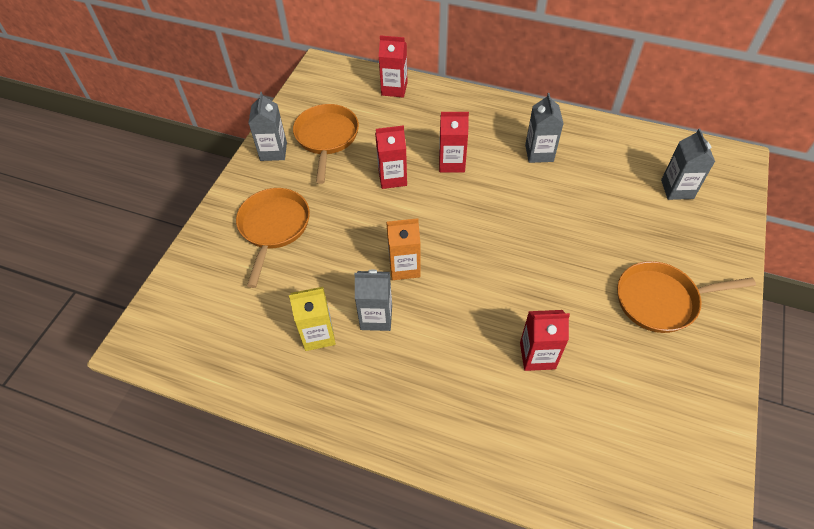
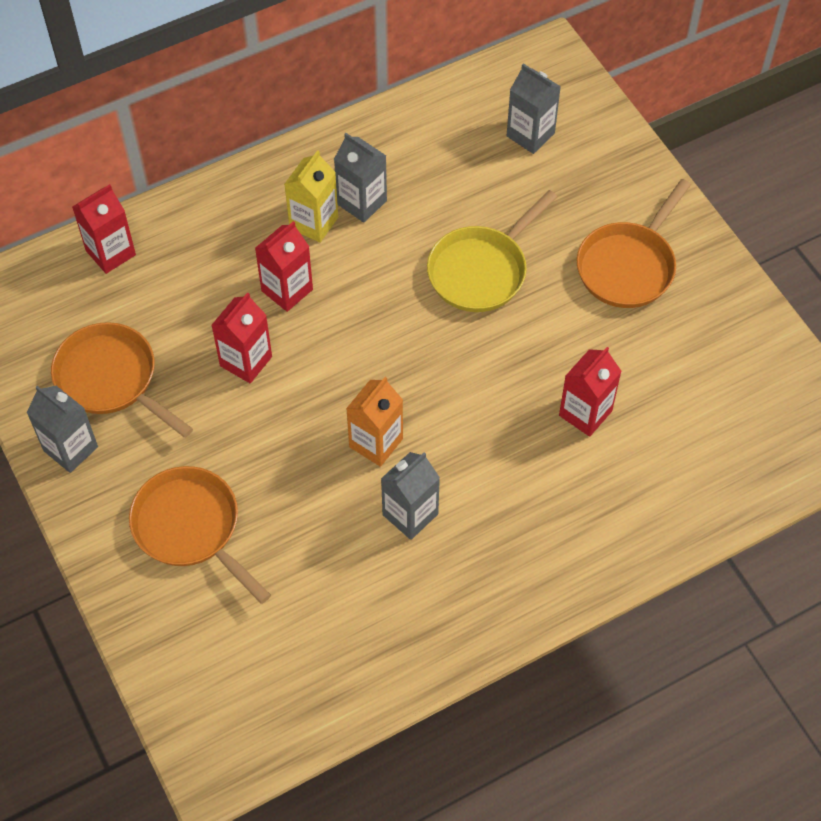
camera: 50 degrees left, 5 degrees up
yellow carton [289,287,336,351] -> yellow carton moved to [285,150,338,243]
none -> yellow pan [427,190,557,312]

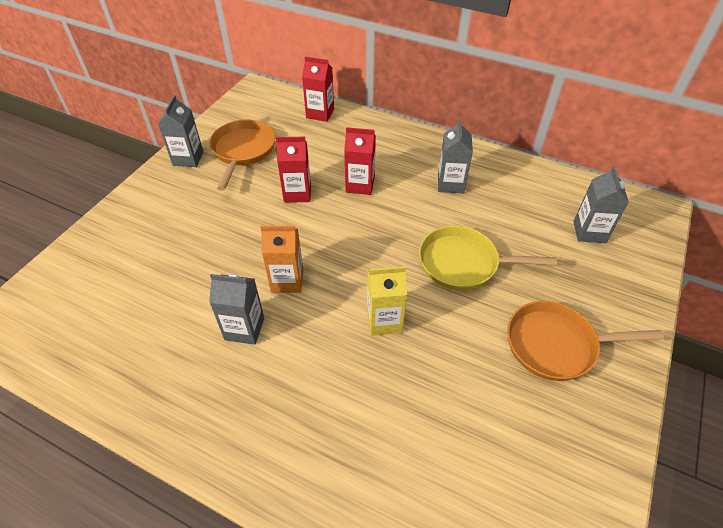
camera: 55 degrees right, 10 degrees down
orange pan [129,466,271,604] -> none
yellow carton [285,150,338,243] -> yellow carton moved to [367,266,407,336]
red carton [559,347,622,437] -> none

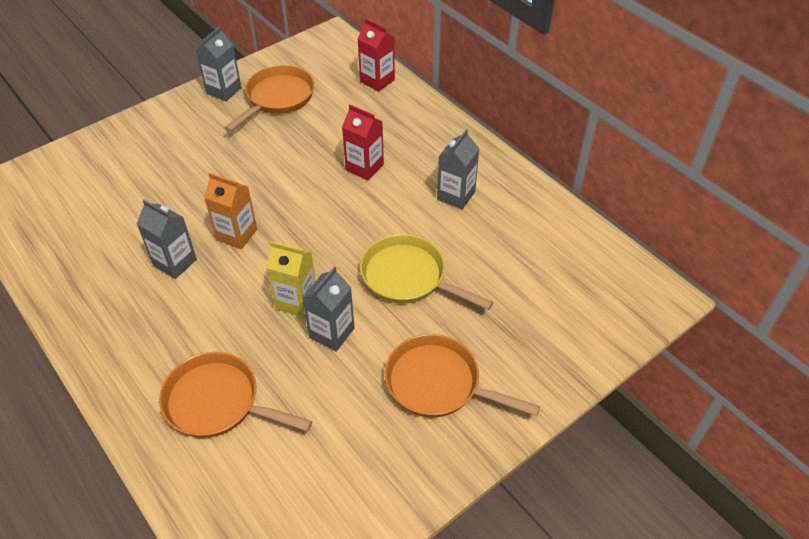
camera: 25 degrees right, 0 degrees up
red carton [276,137,311,203] -> none
grey carton [573,166,629,243] -> grey carton moved to [302,266,355,352]
none -> orange pan [159,352,312,438]

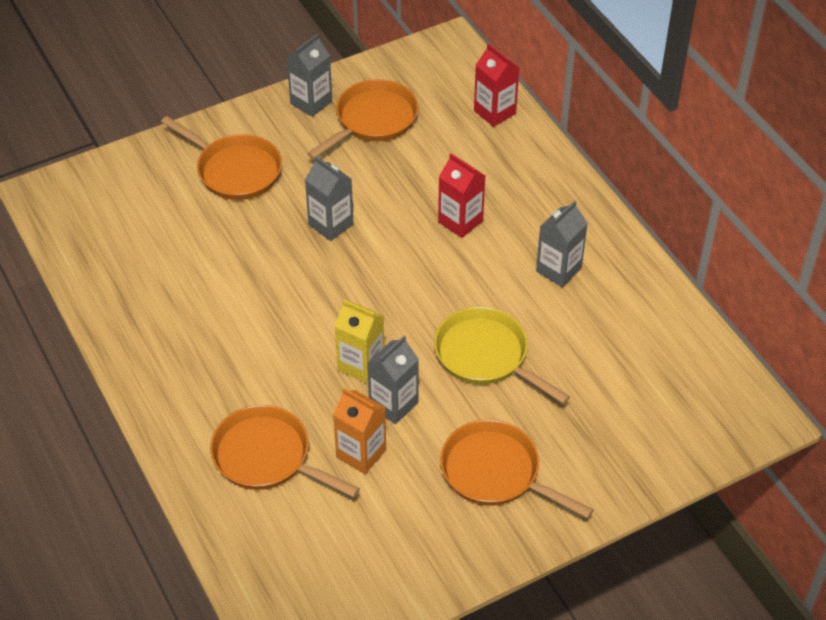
camera: 10 degrees right, 0 degrees up
grey carton [137,200,197,279] -> grey carton moved to [305,156,354,241]
orange carton [204,173,257,249] -> orange carton moved to [333,388,386,474]
none -> orange pan [161,116,282,200]

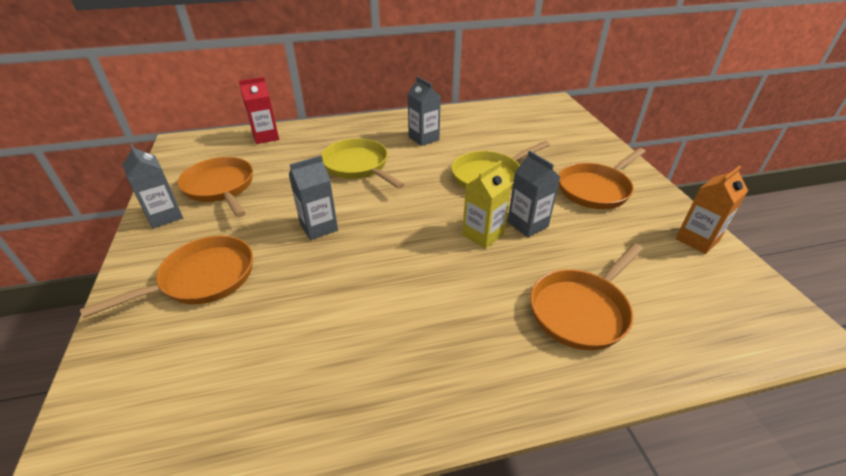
camera: 75 degrees left, 10 degrees down
orange carton [333,388,386,474] -> orange carton moved to [676,166,748,254]
red carton [438,153,485,238] -> yellow pan [321,138,405,189]

